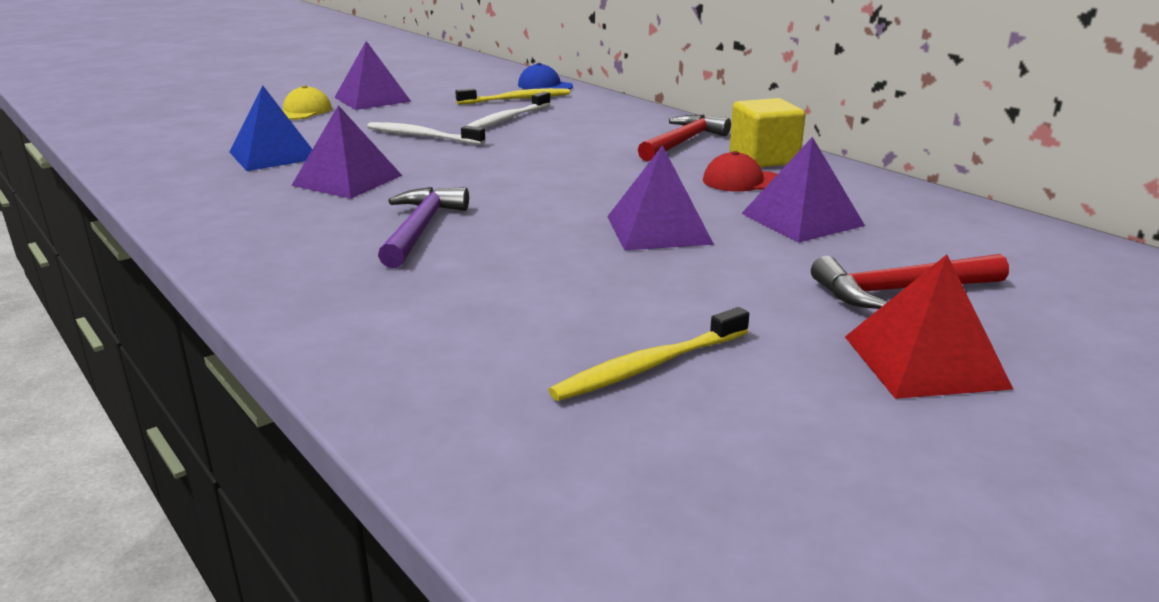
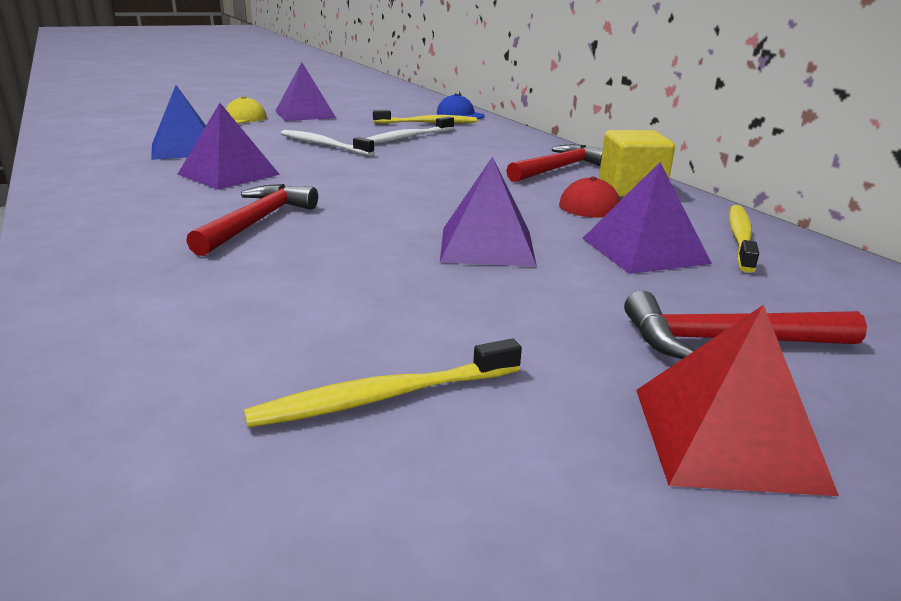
camera: 10 degrees right, 0 degrees up
purple hammer [378,187,469,268] -> red hammer [186,184,318,256]
none -> yellow toothbrush [729,205,759,273]

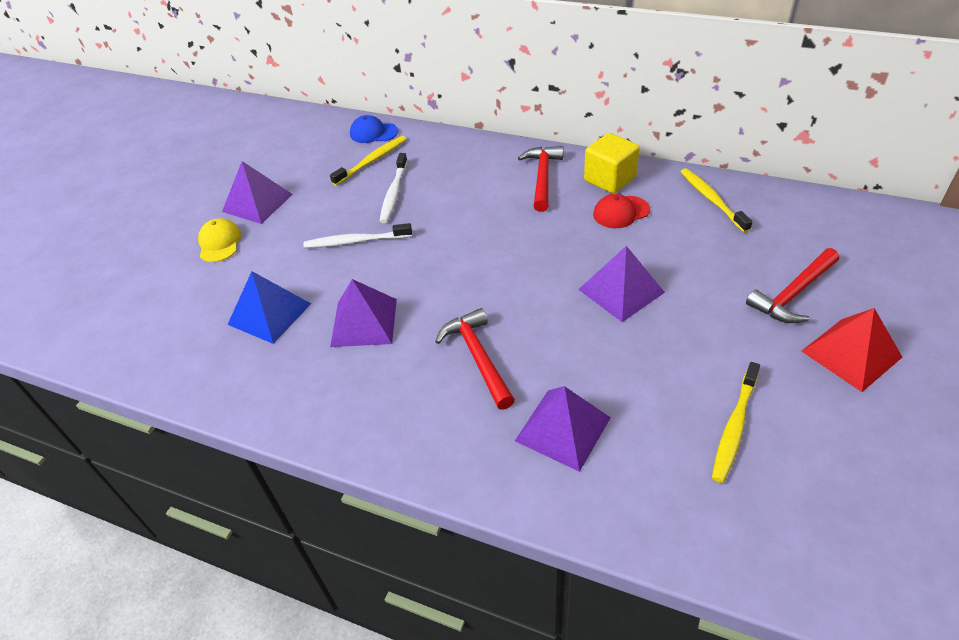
camera: 35 degrees left, 20 degrees up
purple pyramid [582,162,712,274] -> purple pyramid moved to [515,386,611,472]

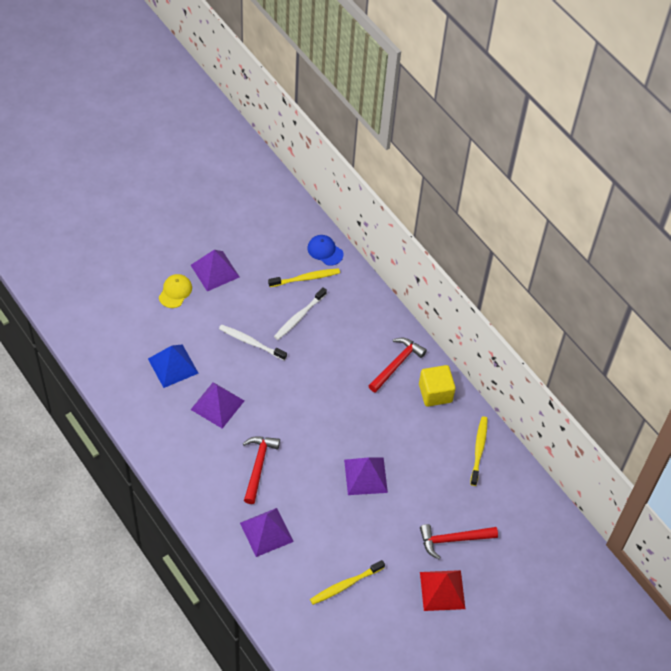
camera: 25 degrees right, 10 degrees up
red cap [593,194,650,228] -> none

